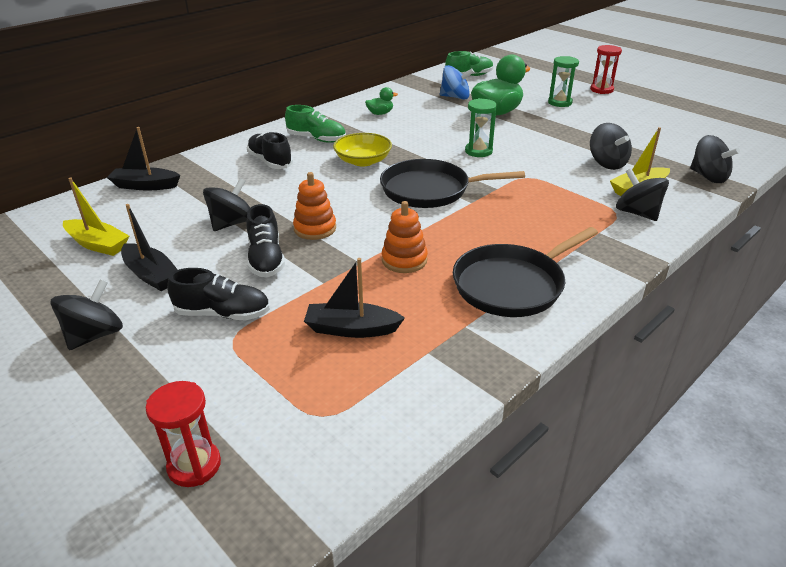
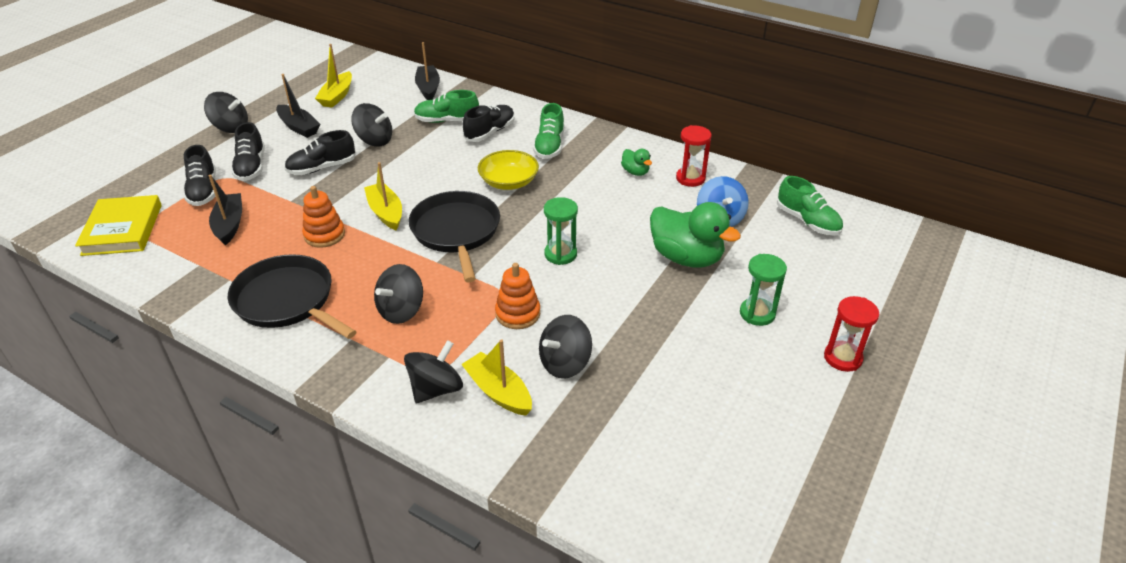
camera: 75 degrees right, 5 degrees up
black boat [121,204,178,291] -> black boat turned 75 degrees counterclockwise [276,74,320,138]
red hourglass [146,381,221,487] -> red hourglass moved to [676,125,711,187]
orange stacking toy [293,172,336,240] -> orange stacking toy moved to [495,263,540,329]
black spinning top [690,135,740,183] -> black spinning top moved to [374,264,423,324]
none -> yellow book [75,195,162,256]
none -> black shoe [184,145,216,206]
none -> yellow boat [364,162,402,231]
none -> green shoe [414,90,479,123]

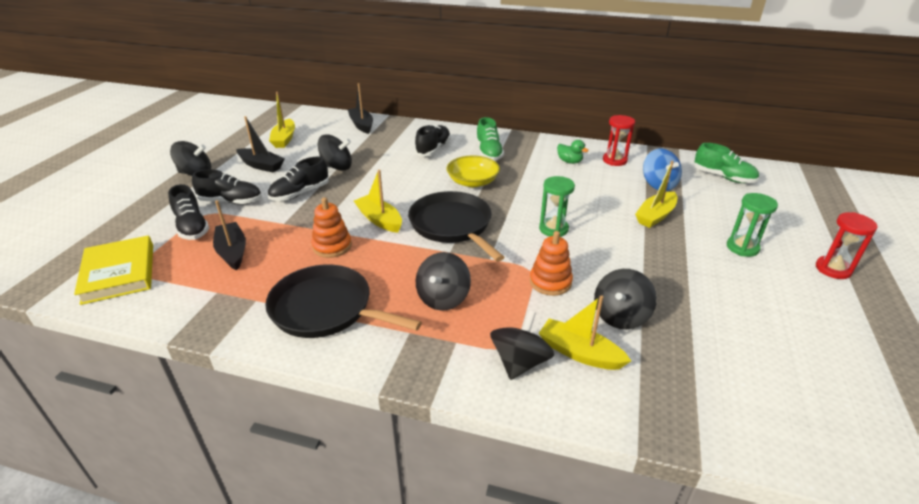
camera: 15 degrees left, 5 degrees down
black shoe [231,122,265,181] -> black shoe turned 60 degrees counterclockwise [192,169,262,205]
green shoe [414,90,479,123] -> none
green duck [650,202,741,268] -> yellow boat [635,161,677,228]

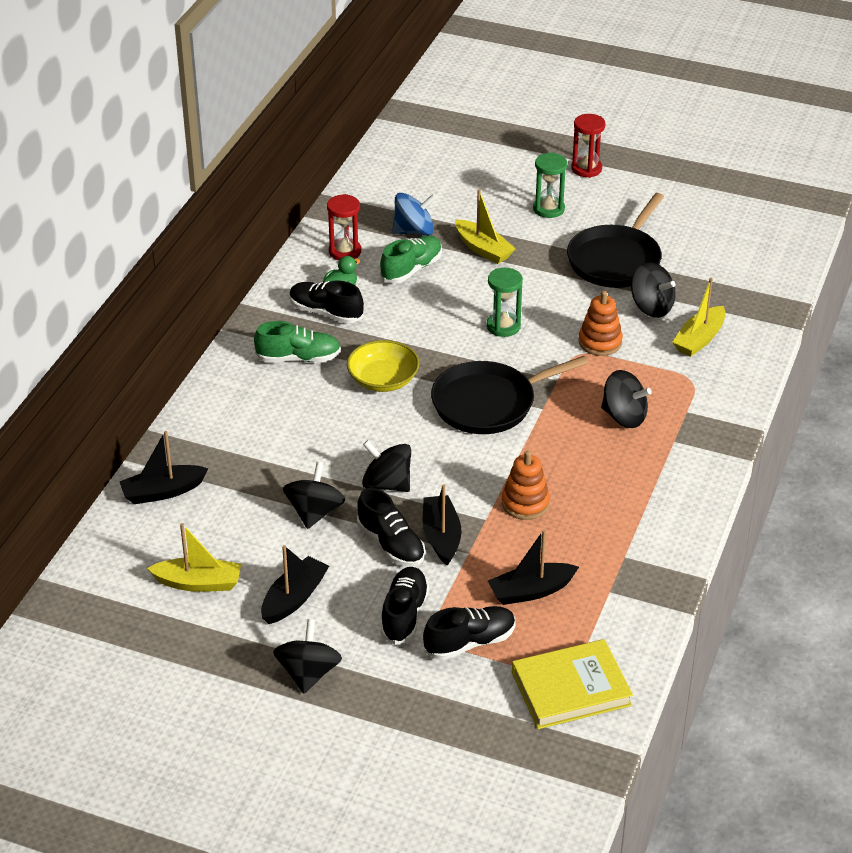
camera: 85 degrees left, 5 degrees up
black pan [265,265,422,338] -> black pan moved to [567,193,664,288]
yellow boat [354,170,402,233] -> none
black shoe [415,125,451,156] -> black shoe moved to [289,280,364,324]
black spinning top [490,311,554,380] -> black spinning top moved to [362,440,411,492]
green shoe [694,143,759,183] -> green shoe moved to [380,236,442,283]
none -> black boat [423,485,462,566]

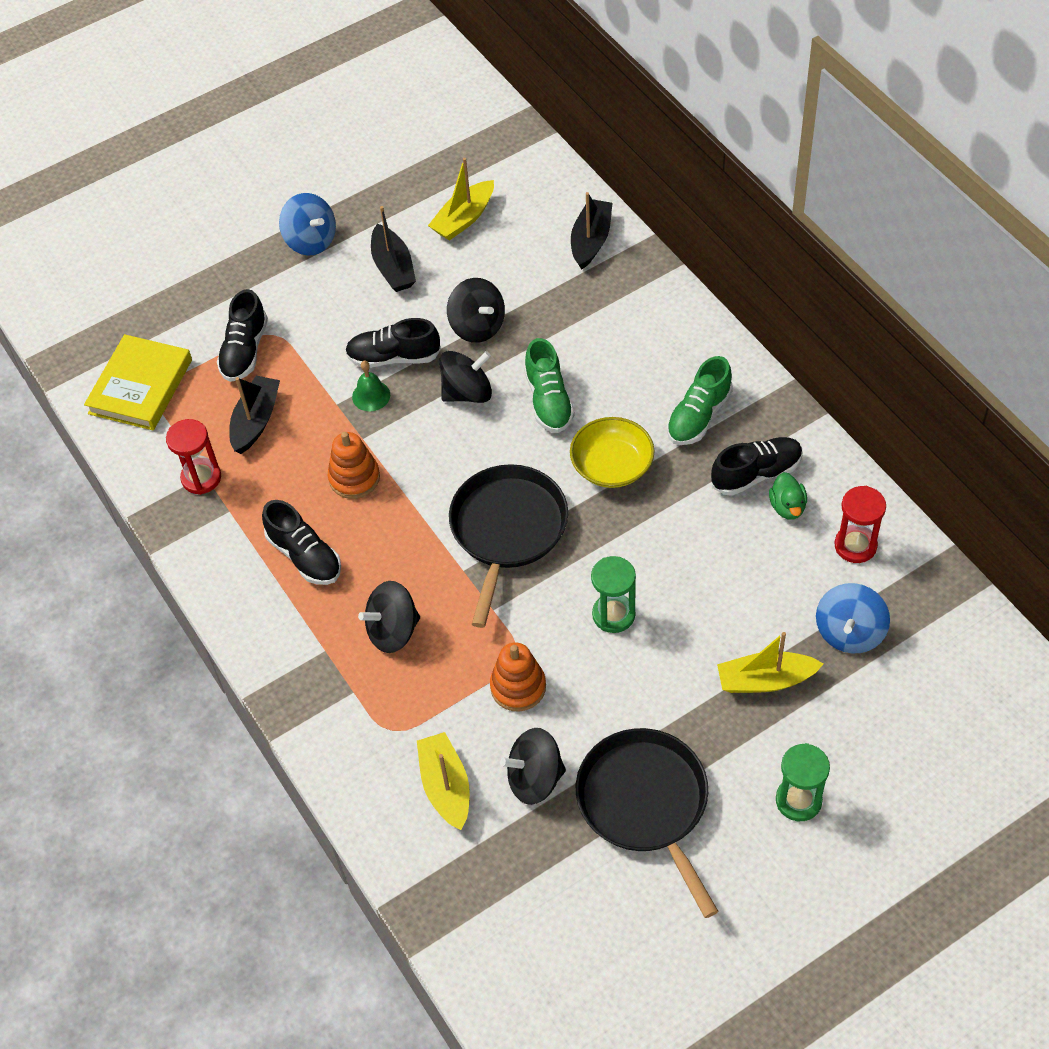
camera: 130 degrees right, 15 degrees up
black spinning top [273,619,342,694] -> blue spinning top [279,193,336,255]
green shoe [380,236,442,283] -> green shoe moved to [524,338,574,433]
black shoe [380,567,429,645] -> black shoe moved to [262,500,341,585]
black boat [423,485,462,566] -> green bell [352,361,390,411]
red hourglass [571,114,605,178] -> red hourglass moved to [166,419,221,495]

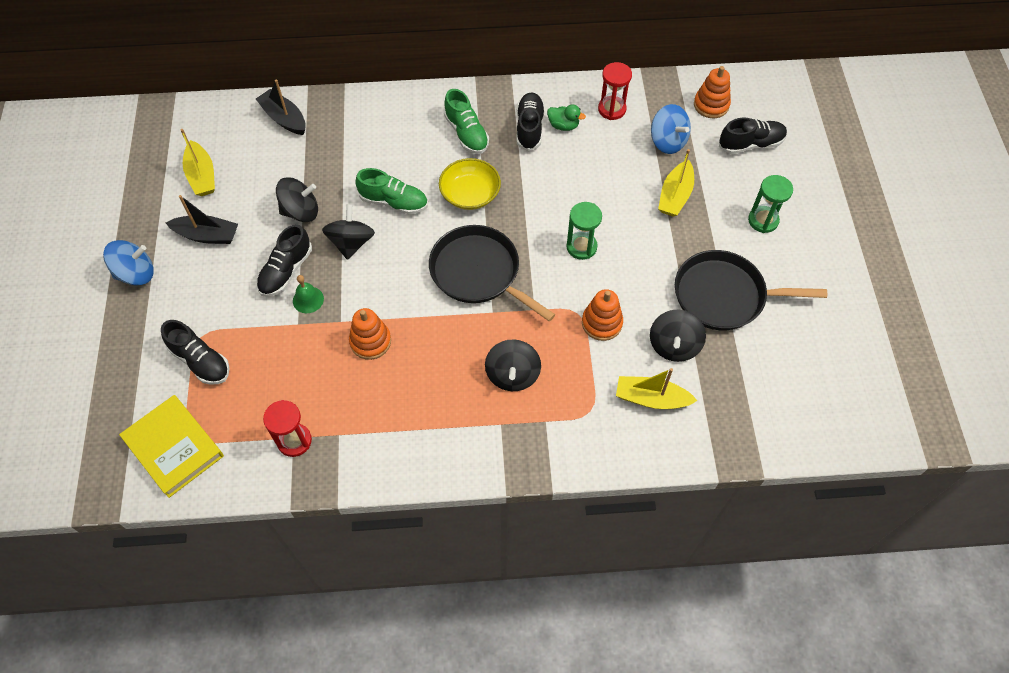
camera: 65 degrees left, 5 degrees up
black boat [229,376,280,454] -> none
black shoe [262,500,341,585] -> black shoe moved to [719,118,787,154]
none -> orange stacking toy [694,66,731,118]

